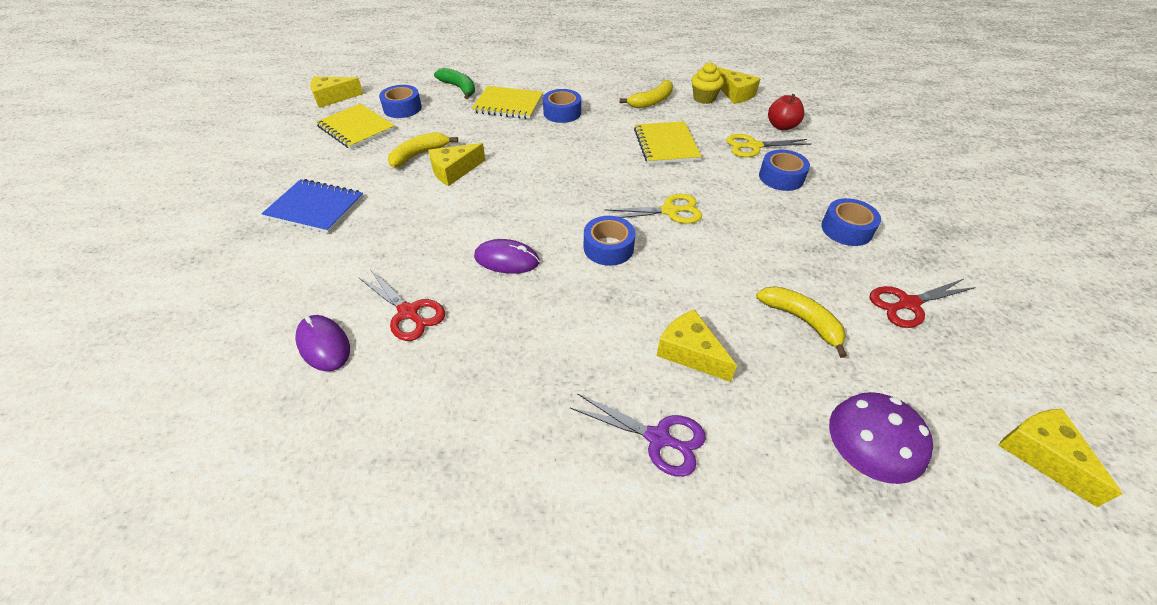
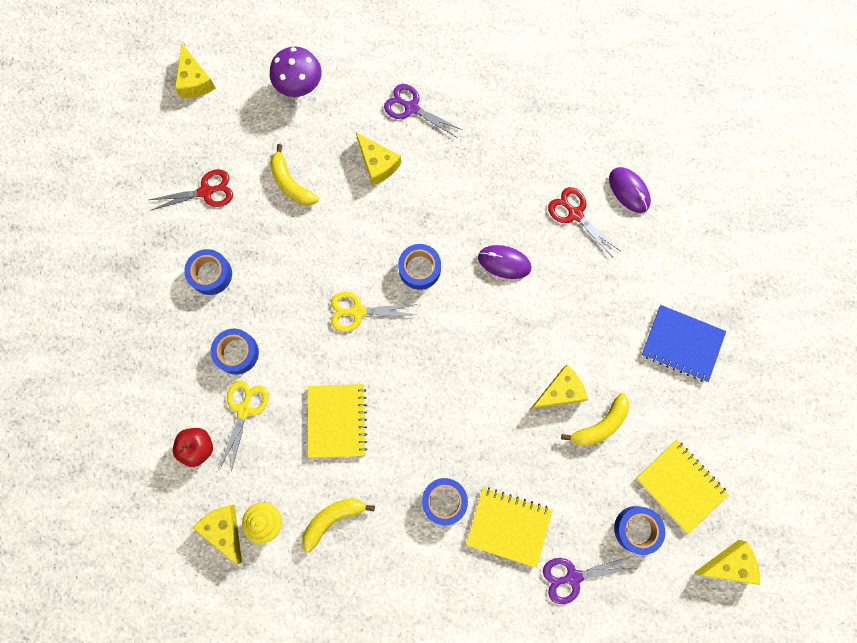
camera: 175 degrees left, 30 degrees up
green banana [434,68,475,99] -> purple scissors [543,556,636,604]
yellow scissors [726,134,811,157] -> yellow scissors turned 75 degrees counterclockwise [220,381,269,472]

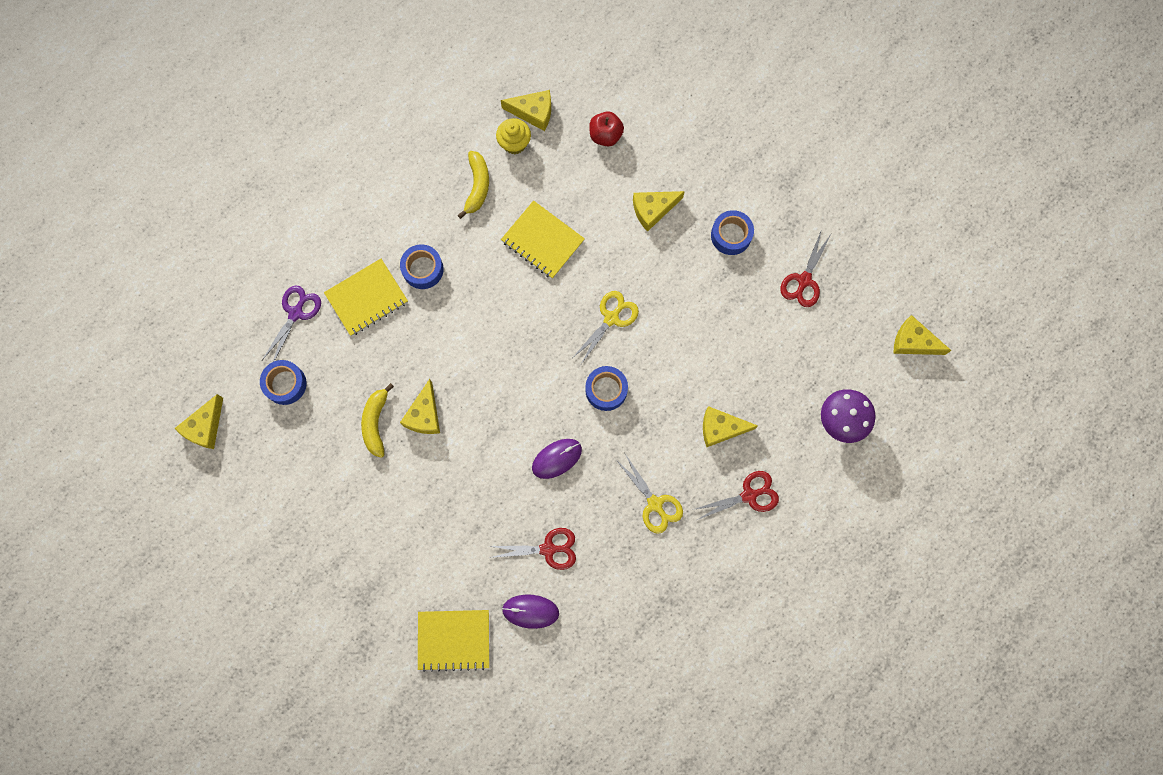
camera: 130 degrees right, 0 degrees up
blue tape [211,329,259,375] -> yellow cheese [633,191,685,232]
yellow scissors [220,381,269,472] -> yellow scissors moved to [616,454,683,534]
yellow banana [270,144,319,206] -> none
purple scissors [384,84,462,138] -> red scissors [692,471,779,520]
yellow notebook [636,440,729,534] -> yellow notebook moved to [418,610,489,672]
blue notebook [642,305,726,382] -> none

